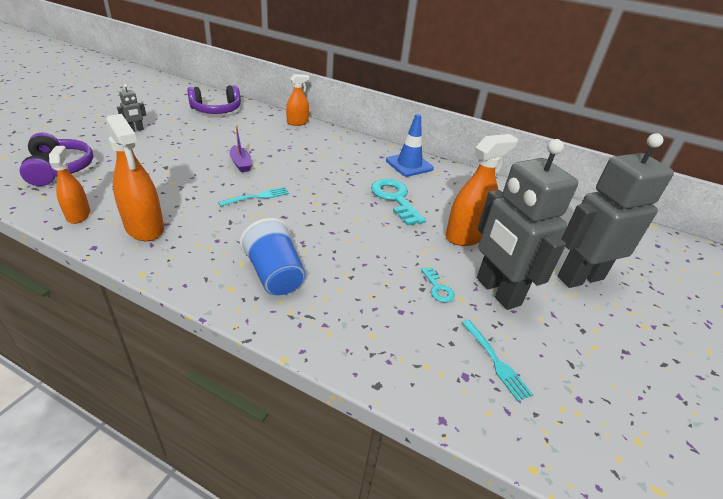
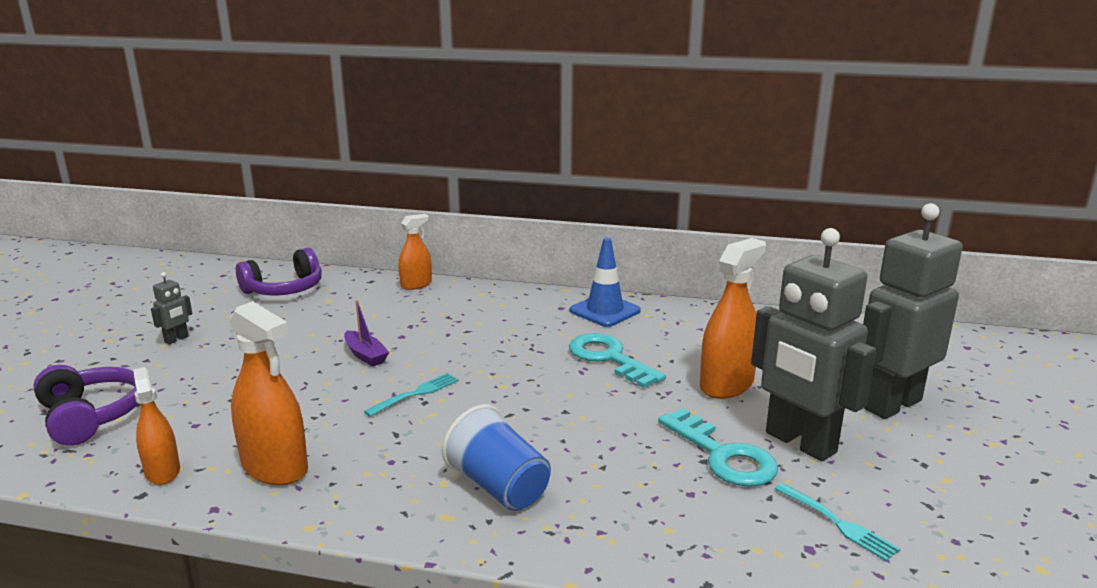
camera: 10 degrees left, 15 degrees down
turquoise key [421,267,455,302] -> turquoise key [658,408,778,487], size x2.03

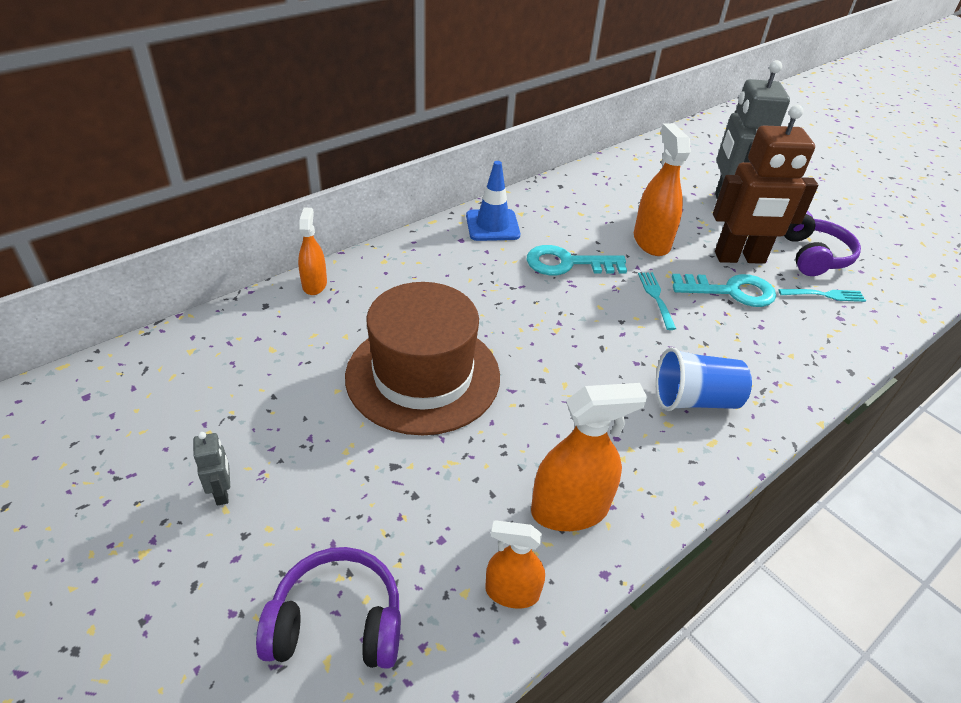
camera: 55 degrees left, 20 degrees up
purple headphones [236,248,322,295] -> purple headphones moved to [784,211,861,276]
purple boat [344,300,389,366] -> brown hat [345,282,500,435]
turquoise fork [364,373,459,417] -> turquoise fork moved to [638,272,676,330]
grey robot [751,228,876,461] -> brown robot [713,105,818,264]

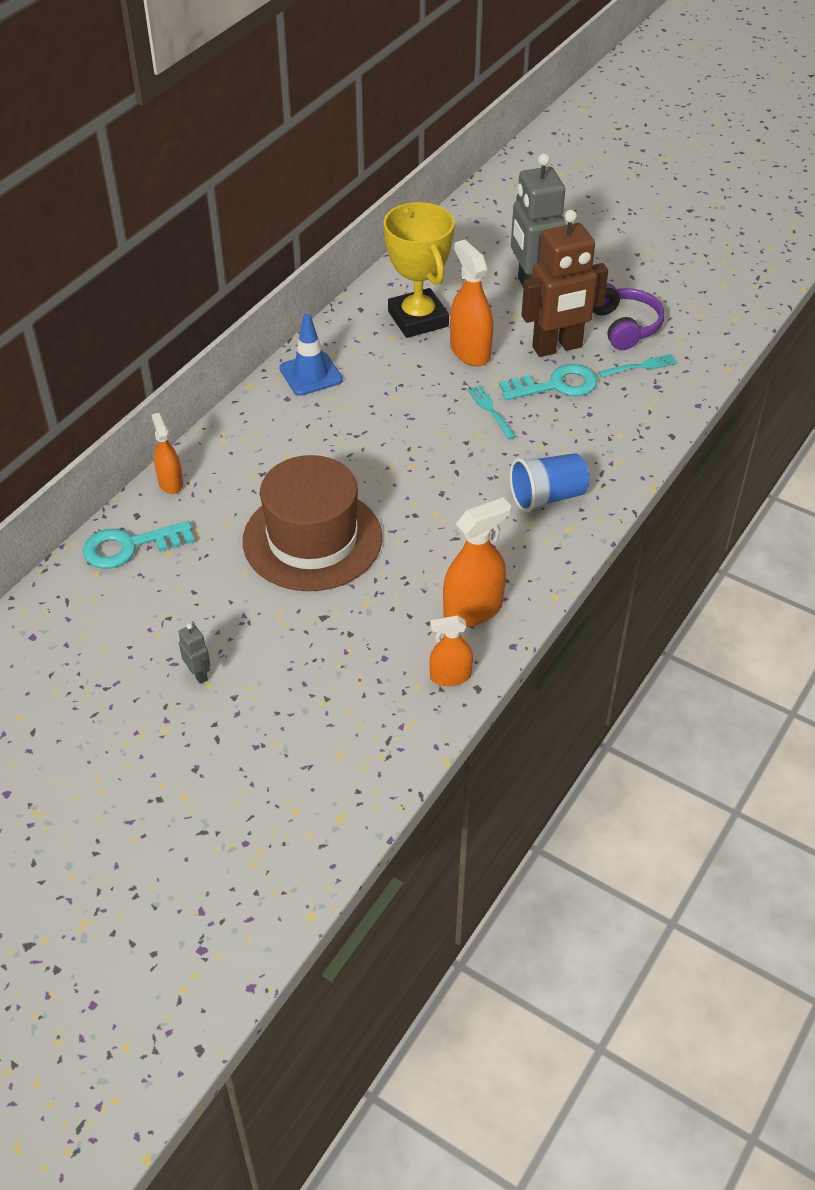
camera: 15 degrees left, 5 degrees up
purple headphones [256,547,401,669] -> none
turquoise key [526,245,627,275] -> turquoise key moved to [83,521,194,569]
none -> yellow trophy [383,202,455,338]

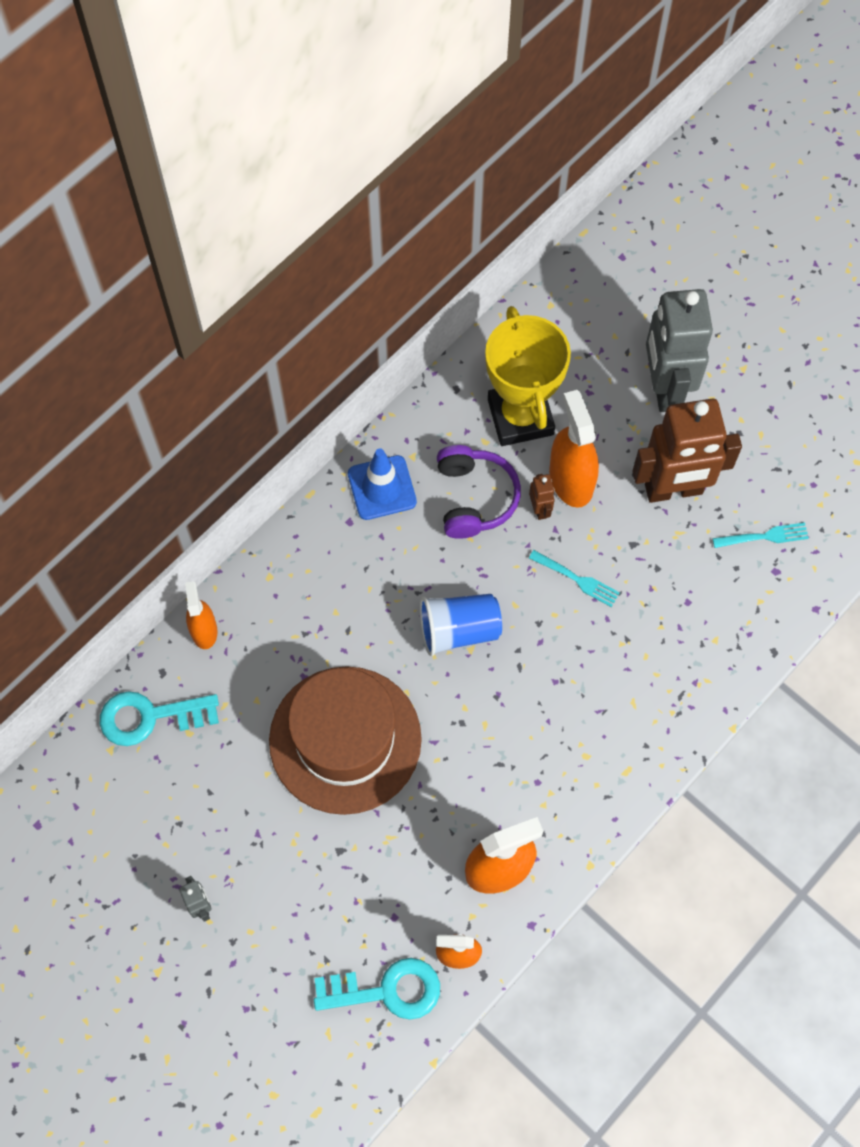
camera: 10 degrees right, 20 degrees up
turquoise fork [467,385,516,440] -> turquoise fork turned 135 degrees clockwise [529,550,620,607]
turquoise key [499,364,597,400] -> turquoise key moved to [314,958,440,1020]
blue cup [510,453,590,512] -> blue cup moved to [420,594,502,656]
purple headphones [593,283,664,350] -> purple headphones moved to [437,445,521,539]
none -> brown robot [529,474,555,520]

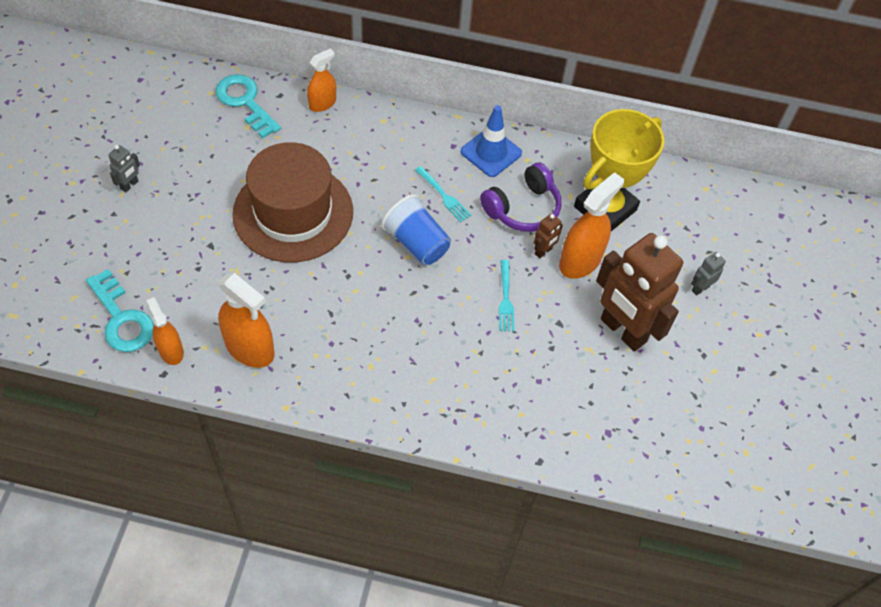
camera: 55 degrees right, 10 degrees down
grey robot [646,289,713,412] -> grey robot [691,252,726,296], size x0.40
turquoise fork [712,523,809,548] -> turquoise fork moved to [415,166,471,222]

